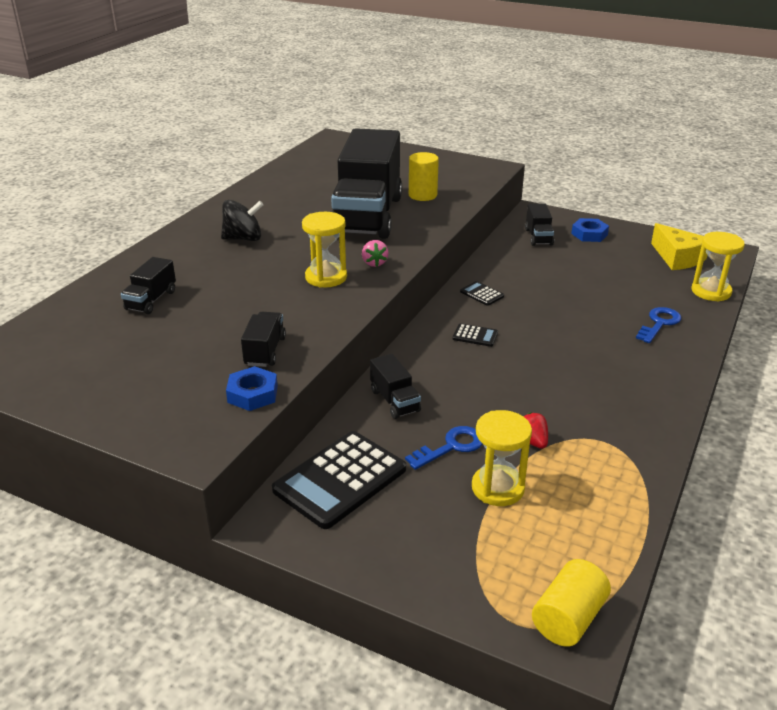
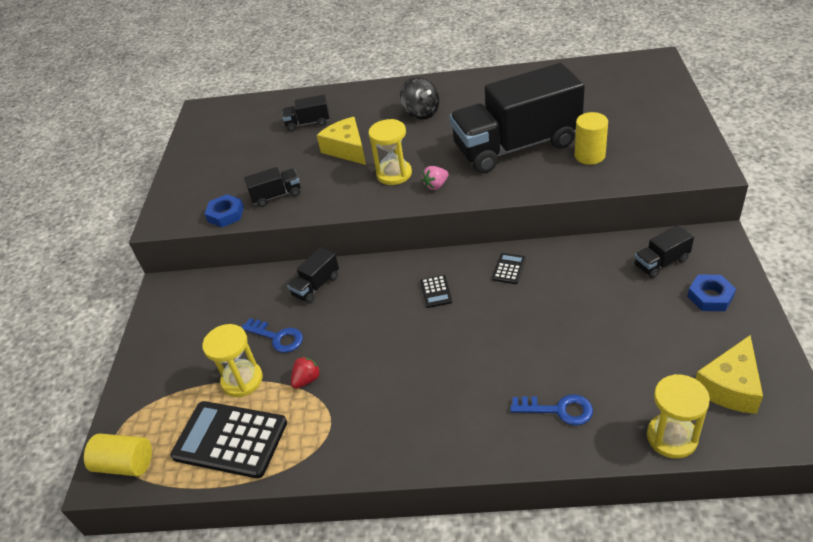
camera: 70 degrees right, 10 degrees up
black calculator [272,431,406,529] -> black calculator moved to [170,401,287,479]
none -> yellow cheese [317,117,366,165]

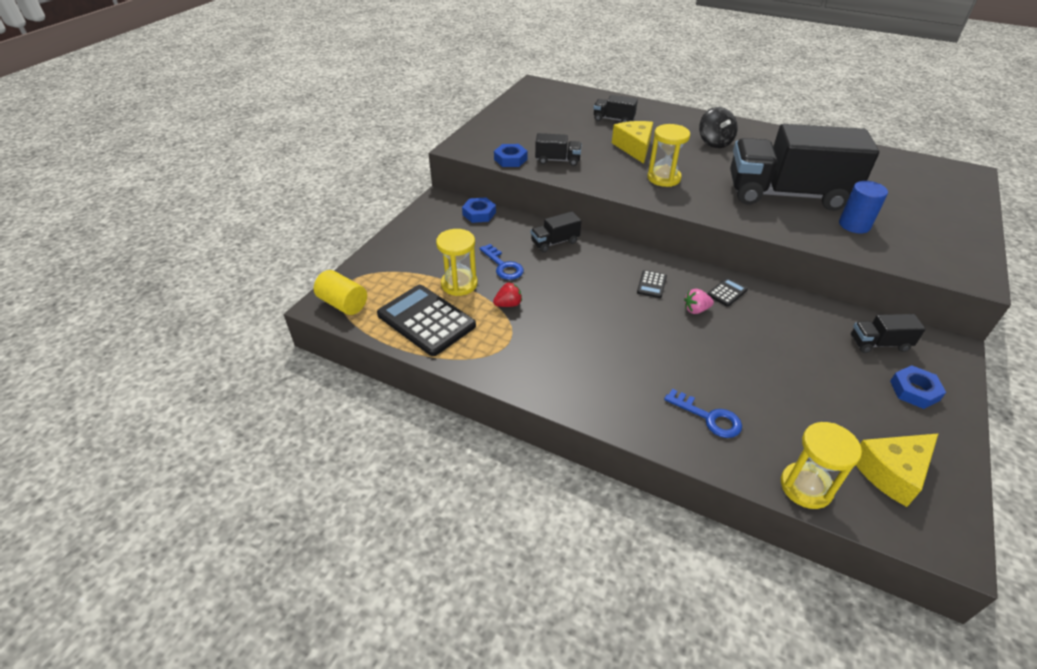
camera: 20 degrees right, 0 degrees up
pink strawberry [422,166,449,190] -> pink strawberry moved to [684,289,714,314]
yellow cylinder [575,112,608,165] -> blue cylinder [839,181,888,233]
none -> blue nut [462,197,496,223]

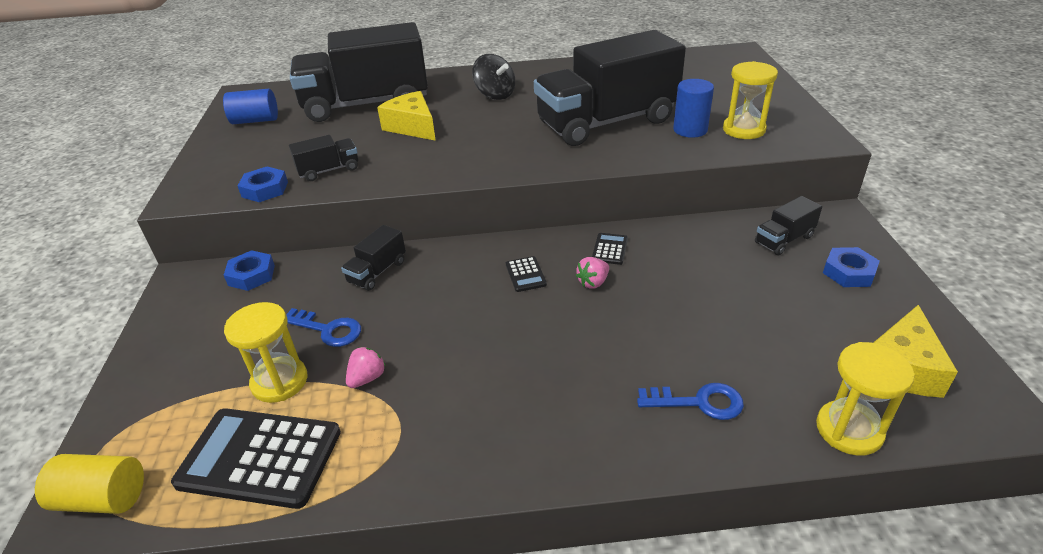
camera: 30 degrees left, 5 degrees down
red strawberry [493,283,522,307] -> pink strawberry [346,347,386,388]
black truck [594,95,638,123] -> black truck [290,22,428,122], size x2.45
yellow hourglass [647,124,690,187] -> yellow hourglass moved to [723,61,778,139]
none -> blue cylinder [223,89,278,124]

